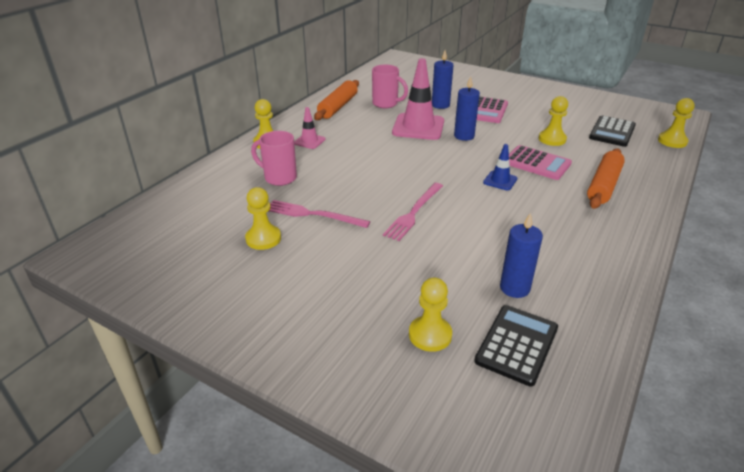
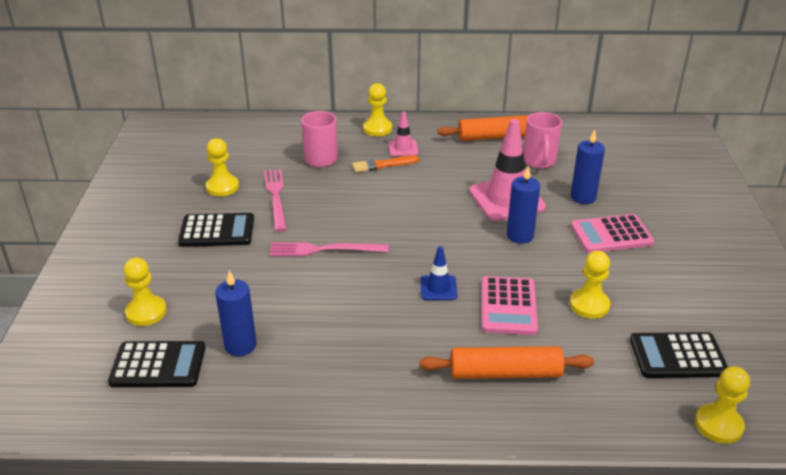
camera: 60 degrees right, 0 degrees up
none -> black calculator [178,213,254,247]
none -> orange brush [352,156,419,173]

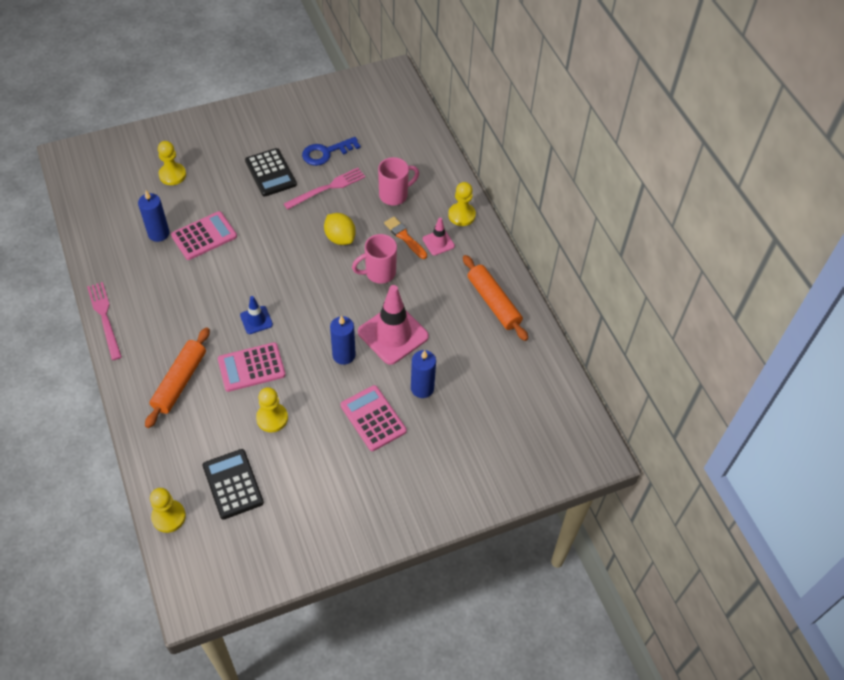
camera: 65 degrees right, 20 degrees up
black calculator [108,341,206,387] -> none
yellow pawn [205,138,239,196] -> blue key [302,137,361,166]
pink fork [269,243,389,256] -> pink fork moved to [87,282,122,360]
orange rolling pin [419,346,594,379] -> orange rolling pin turned 45 degrees clockwise [145,327,210,428]
pink mug [524,112,562,169] -> pink mug moved to [352,234,397,284]
none -> pink calculator [171,211,237,260]
none -> yellow lemon [324,213,356,245]

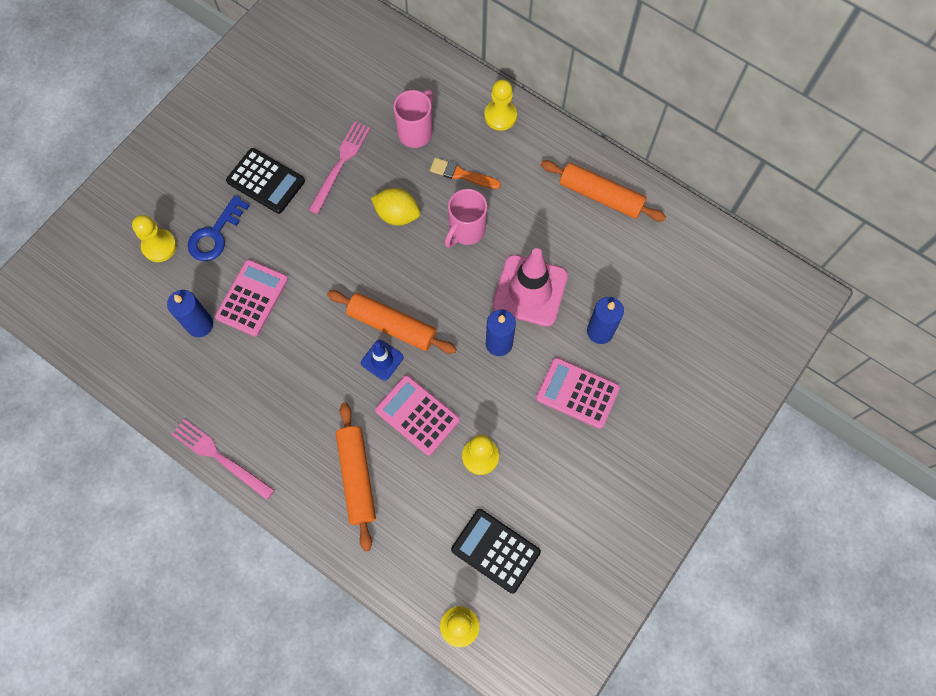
camera: 30 degrees left, 15 degrees up
pink calculator [218,342,286,392] -> pink calculator turned 90 degrees clockwise [375,375,460,456]
blue key [302,137,361,166] -> blue key moved to [188,195,250,261]
pink traffic cone [423,217,455,256] -> none
none -> orange rolling pin [327,290,457,354]

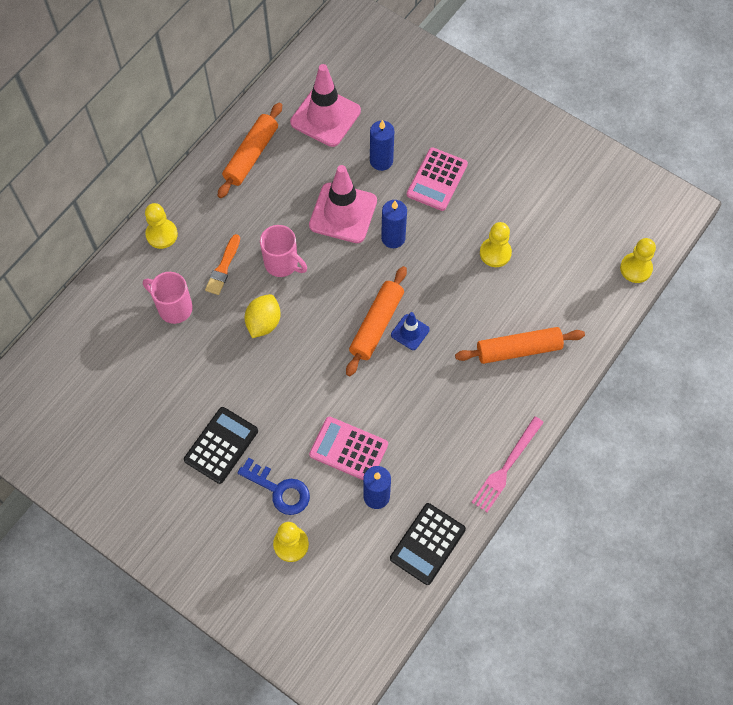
camera: 90 degrees left, 5 degrees down
pink fork [309,121,371,214] -> none
pink calculator [375,375,460,456] -> none
black calculator [451,509,541,594] -> black calculator moved to [390,503,466,585]
none -> pink traffic cone [290,64,361,147]

